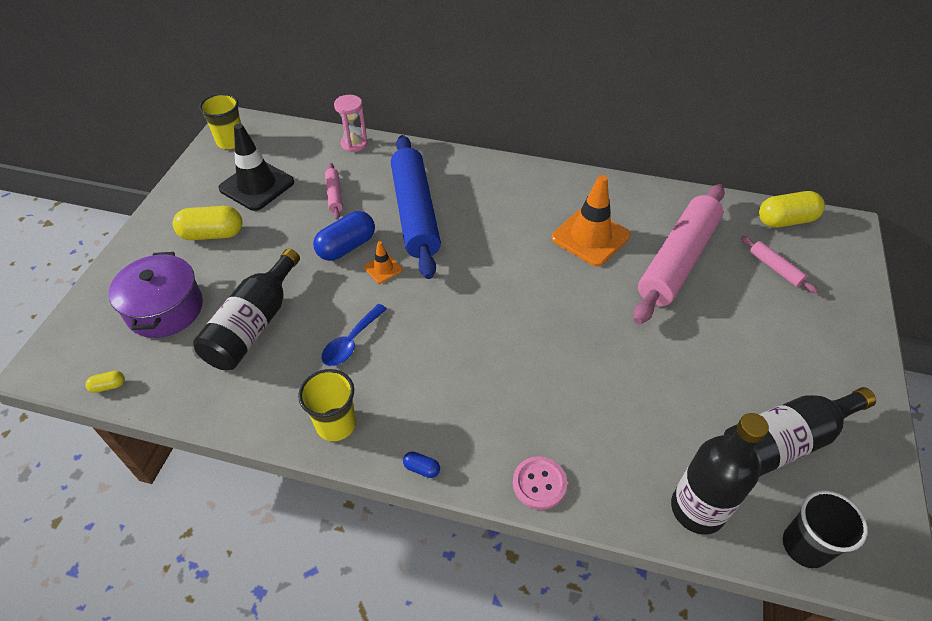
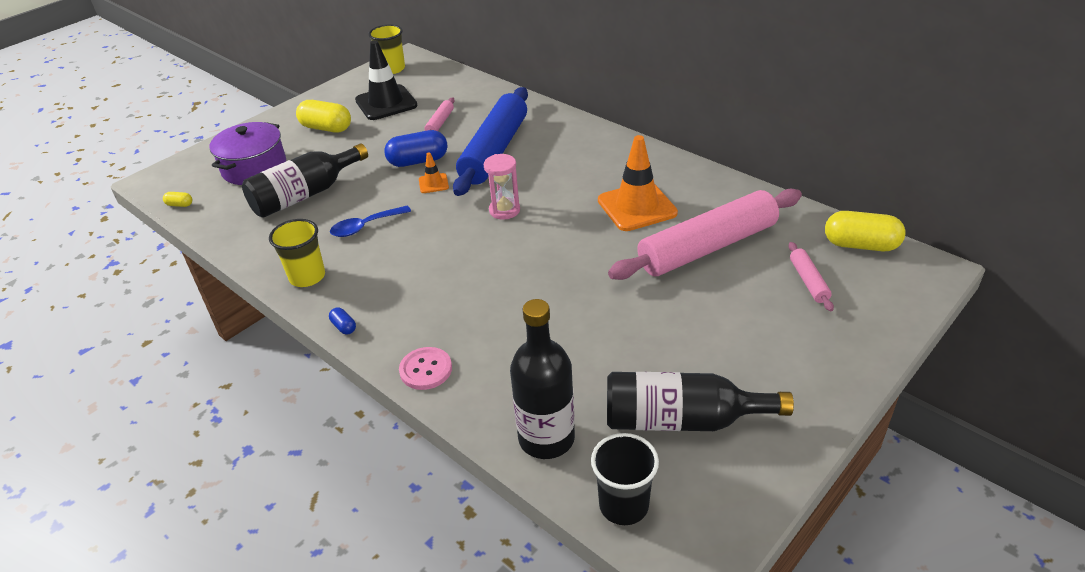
camera: 30 degrees right, 10 degrees down
pink hourglass [334,95,368,152] -> pink hourglass moved to [484,154,520,219]

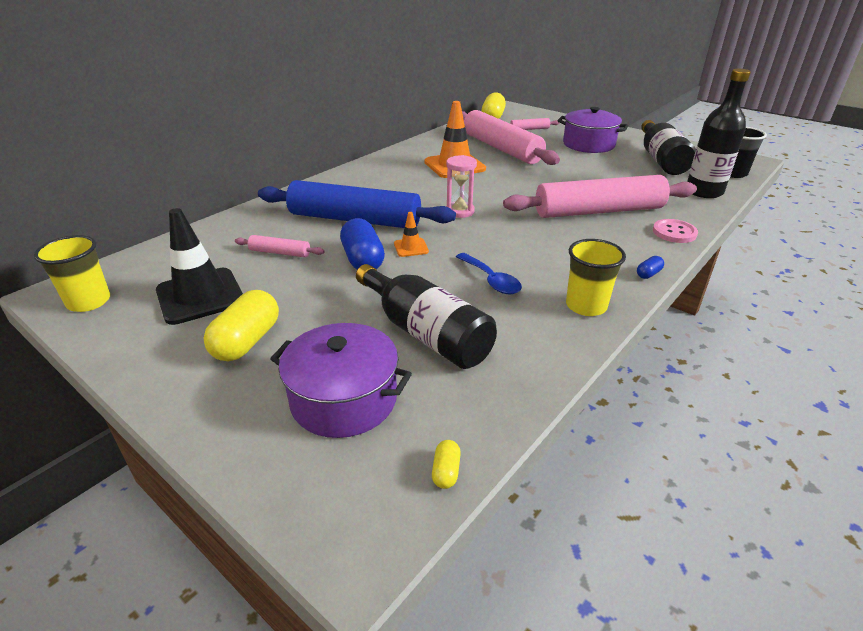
camera: 95 degrees left, 5 degrees down
none -> pink rolling pin [503,175,697,218]
none -> purple pot [558,107,628,153]

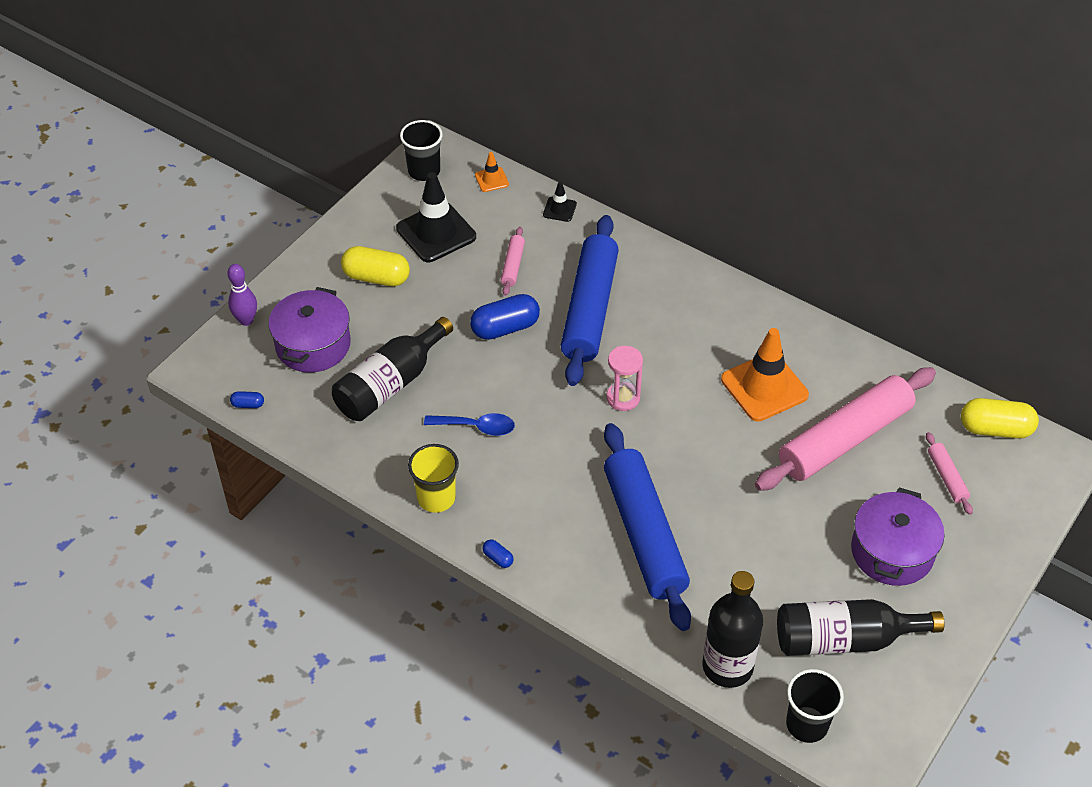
camera: 85 degrees right, 15 degrees up
yellow cup [34,235,110,312] -> black cup [400,120,443,181]
orange traffic cone [394,212,429,257] -> orange traffic cone moved to [475,152,509,192]
yellow capsule [432,440,461,489] -> blue capsule [230,391,264,408]
blue spoon [456,253,522,294] -> blue spoon turned 135 degrees counterclockwise [424,413,515,436]
pink rolling pin [503,175,697,218] -> blue rolling pin [604,423,691,631]
pink button [653,219,698,243] -> none
none -> purple bowling pin [227,264,257,326]
none -> black traffic cone [543,182,577,222]

